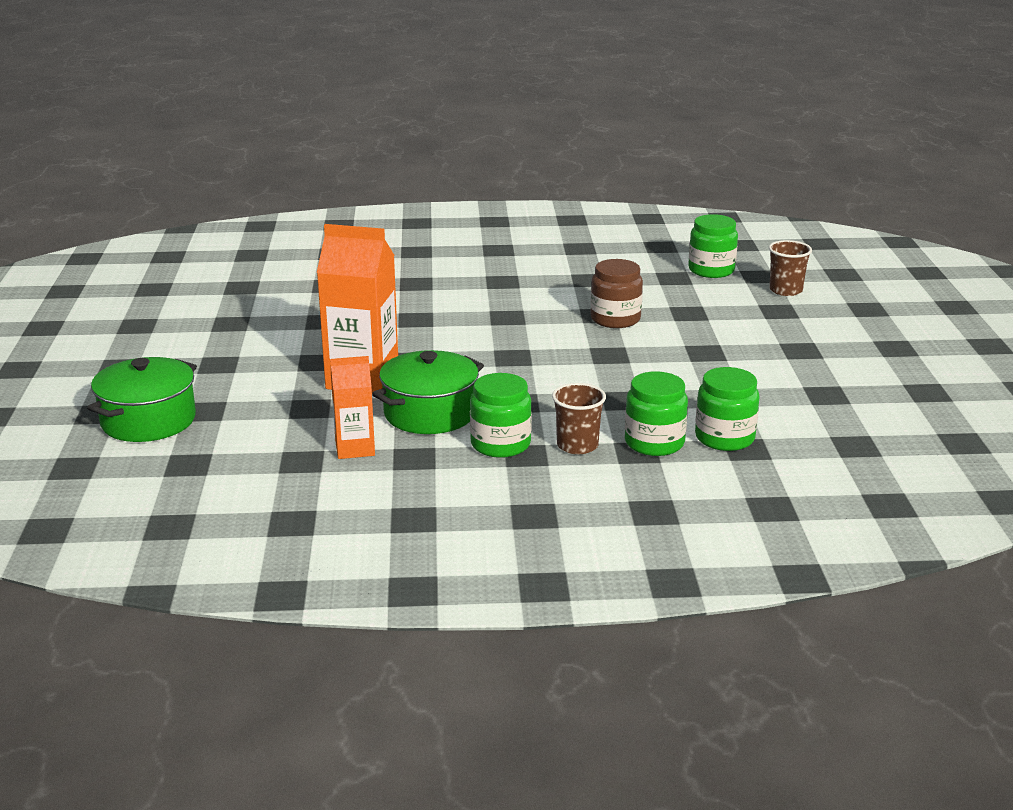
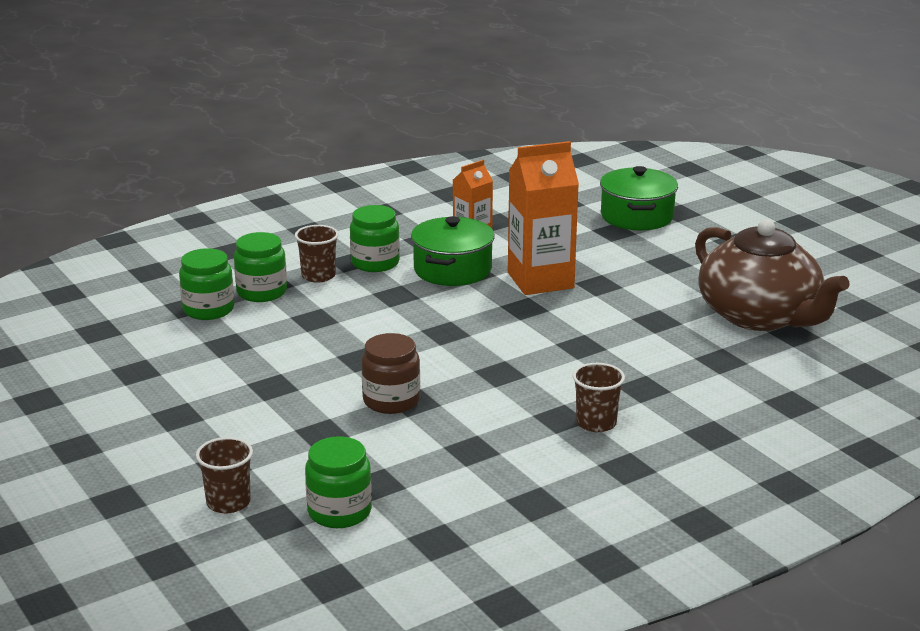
camera: 150 degrees right, 0 degrees up
none -> brown cup [573,363,625,432]
none -> brown teapot [695,219,849,331]

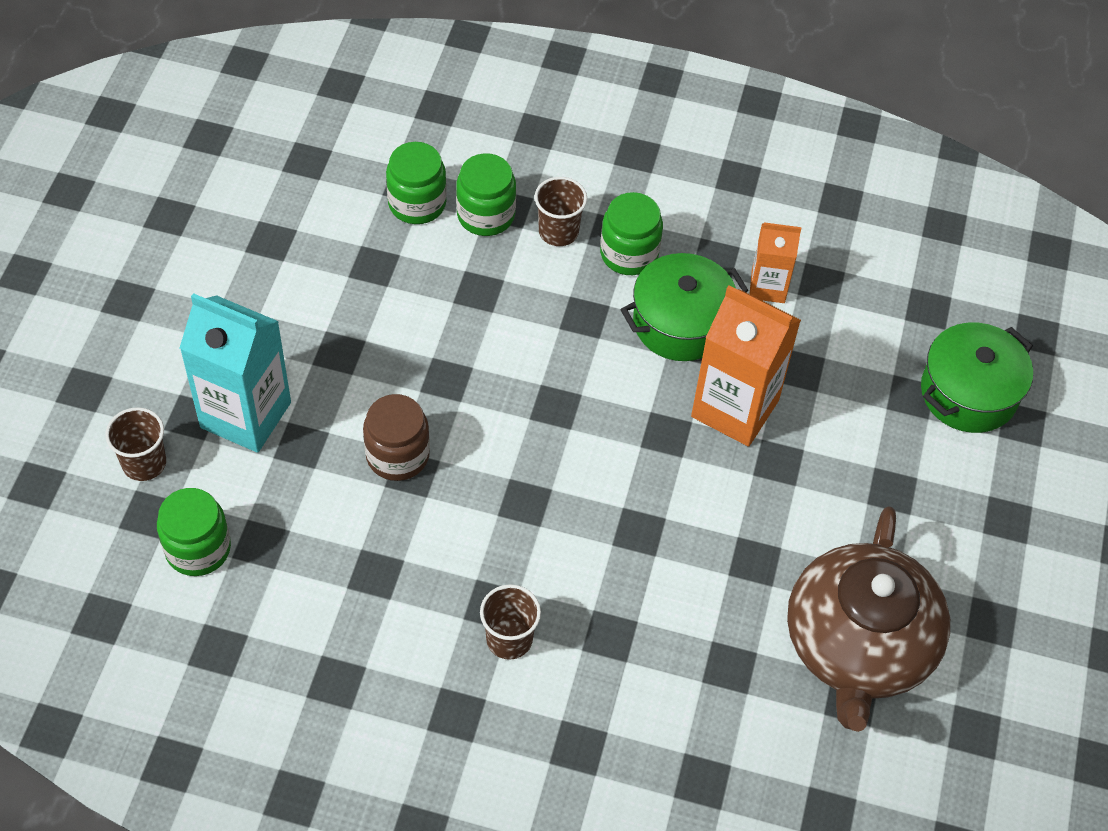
camera: 45 degrees right, 30 degrees up
none -> turquoise carton [180,293,291,453]

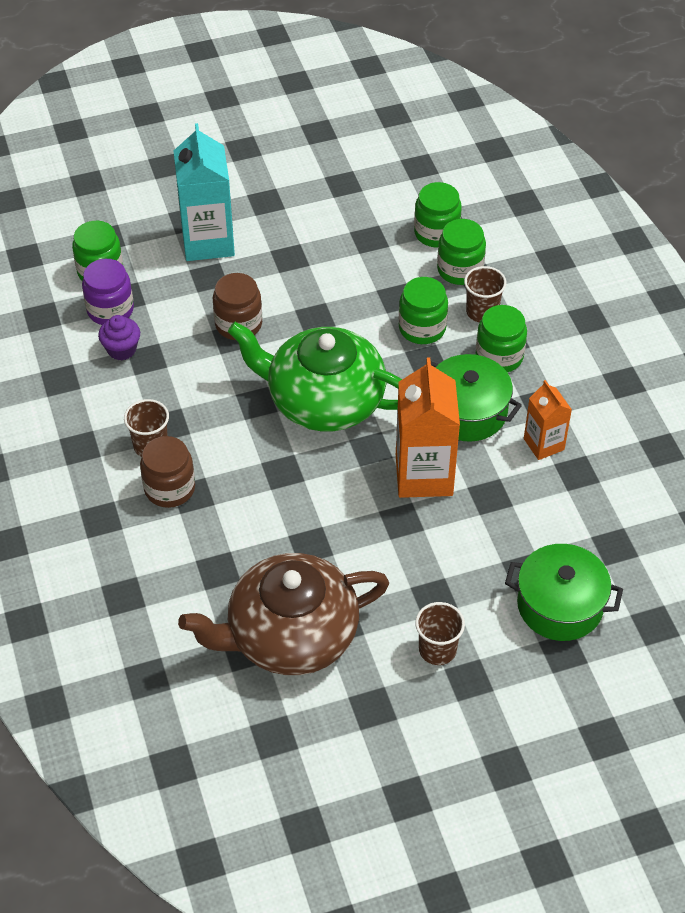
camera: 60 degrees right, 5 degrees down
brown cup [105,407,166,481] -> brown cup moved to [415,602,465,665]
none -> purple jar [82,259,134,325]
none -> purple cupcake [98,315,140,360]
none -> brown jar [140,436,195,508]
none -> green teapot [228,322,402,431]
none -> green jar [399,277,448,344]

